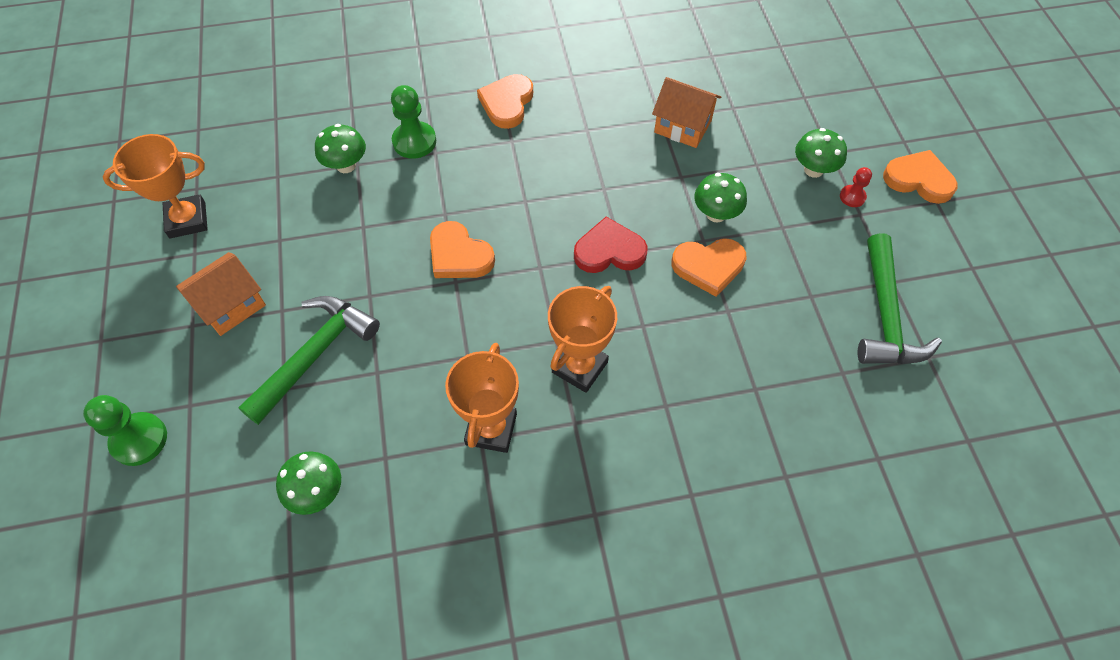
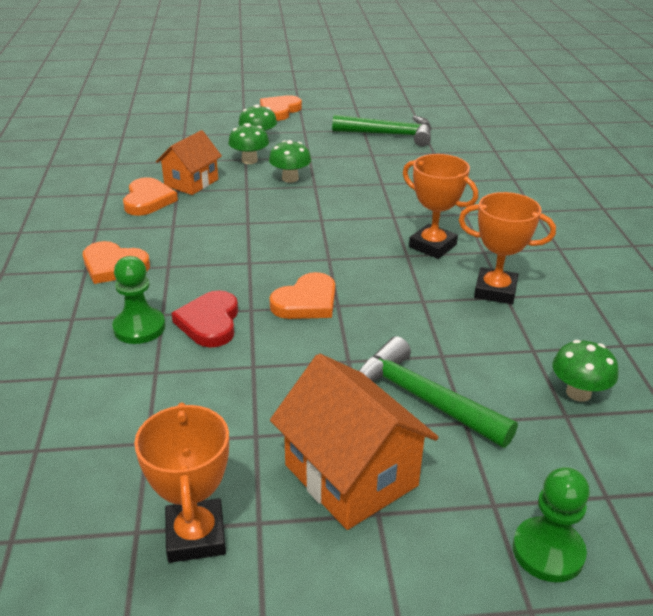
camera: 85 degrees left, 25 degrees down
orange house [176,252,266,336] -> orange house [270,354,438,530], size x1.50
green mushroom [315,124,366,173] -> green mushroom moved to [228,123,269,164]
red heart [574,217,648,273] -> red heart moved to [172,290,238,348]
orange heart [671,238,746,297] -> orange heart moved to [123,177,178,216]
red pawn [840,167,872,207] -> none

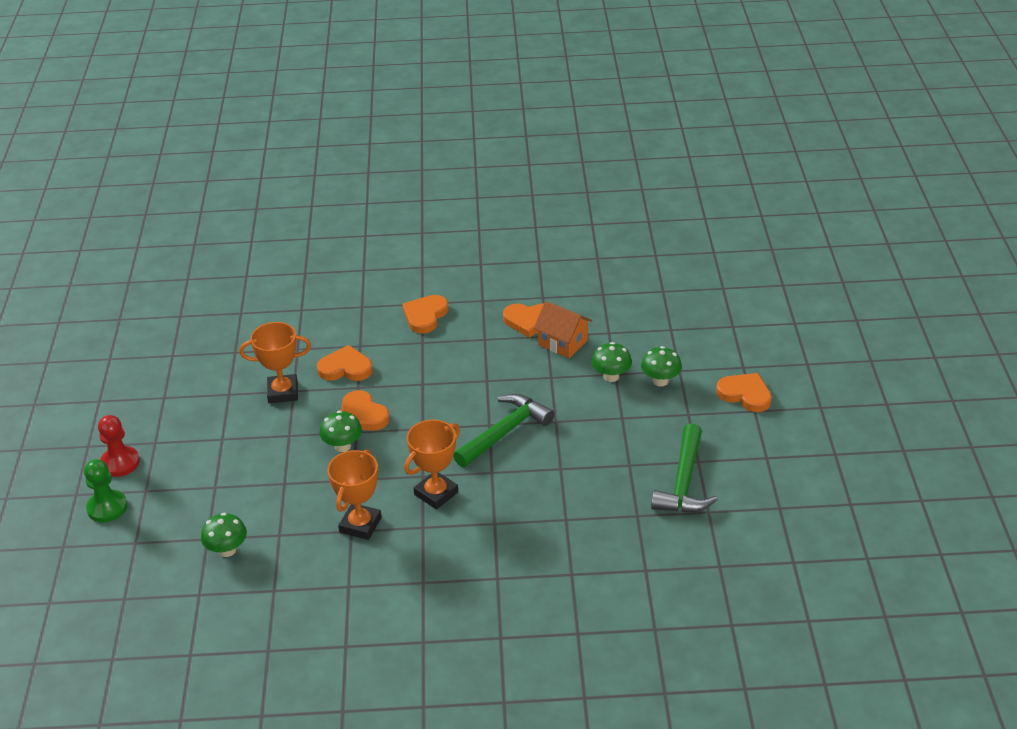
camera: 95 degrees right, 5 degrees up
green pawn [112,256,166,344] -> none
orange trophy [134,402,229,563] -> orange trophy moved to [239,322,311,403]
red heart [172,290,238,348] -> orange heart [317,345,373,381]
green mushroom [269,140,311,183] -> green mushroom moved to [319,411,362,452]
orange house [270,354,438,530] -> none
green hammer [359,336,518,448] -> green hammer moved to [453,394,554,468]
none -> red pawn [98,415,140,477]

